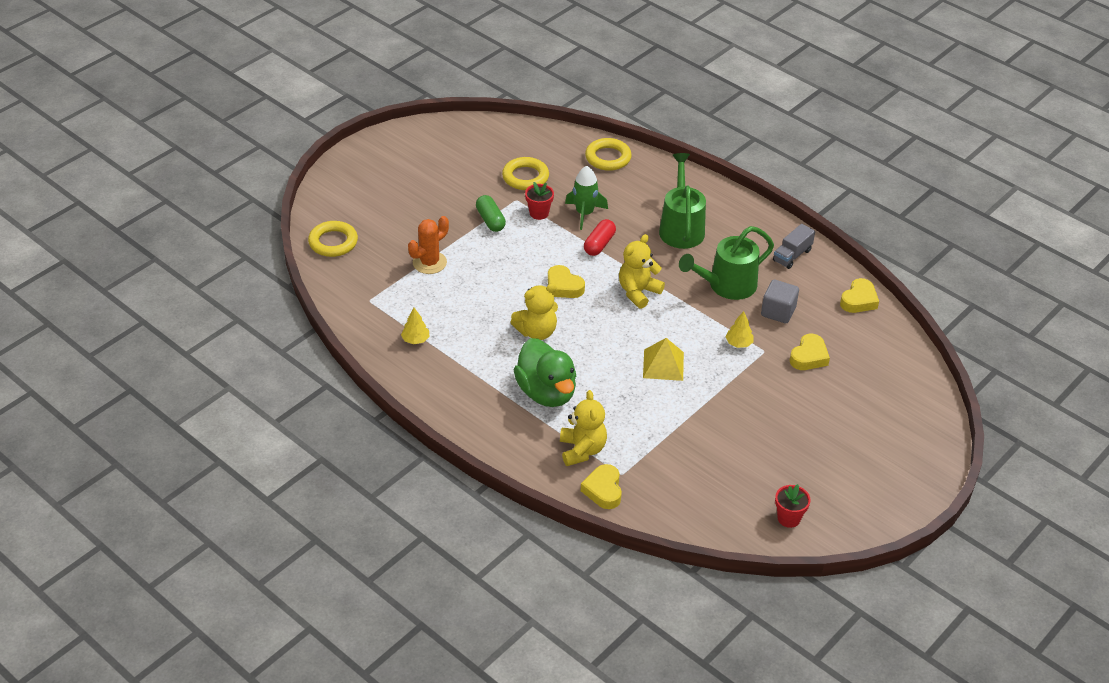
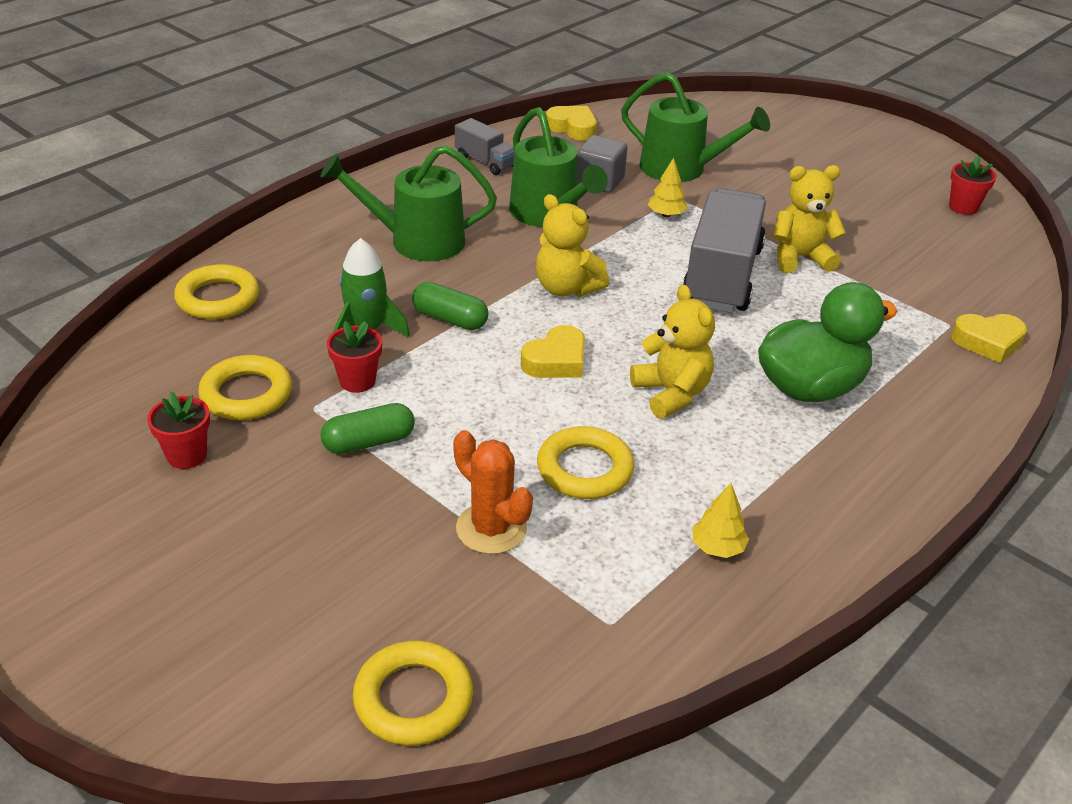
camera: 90 degrees left, 5 degrees down
yellow teddy bear [560,390,607,466] -> yellow teddy bear moved to [773,165,846,273]
red capsule [584,219,616,256] -> green capsule [412,282,488,330]
yellow pyramid [643,338,684,381] -> grey truck [682,188,766,313]
yellow heart [790,334,830,370] -> green watering can [621,72,770,182]
none -> red flower pot [147,392,210,469]
none -> yellow ring [537,426,634,499]

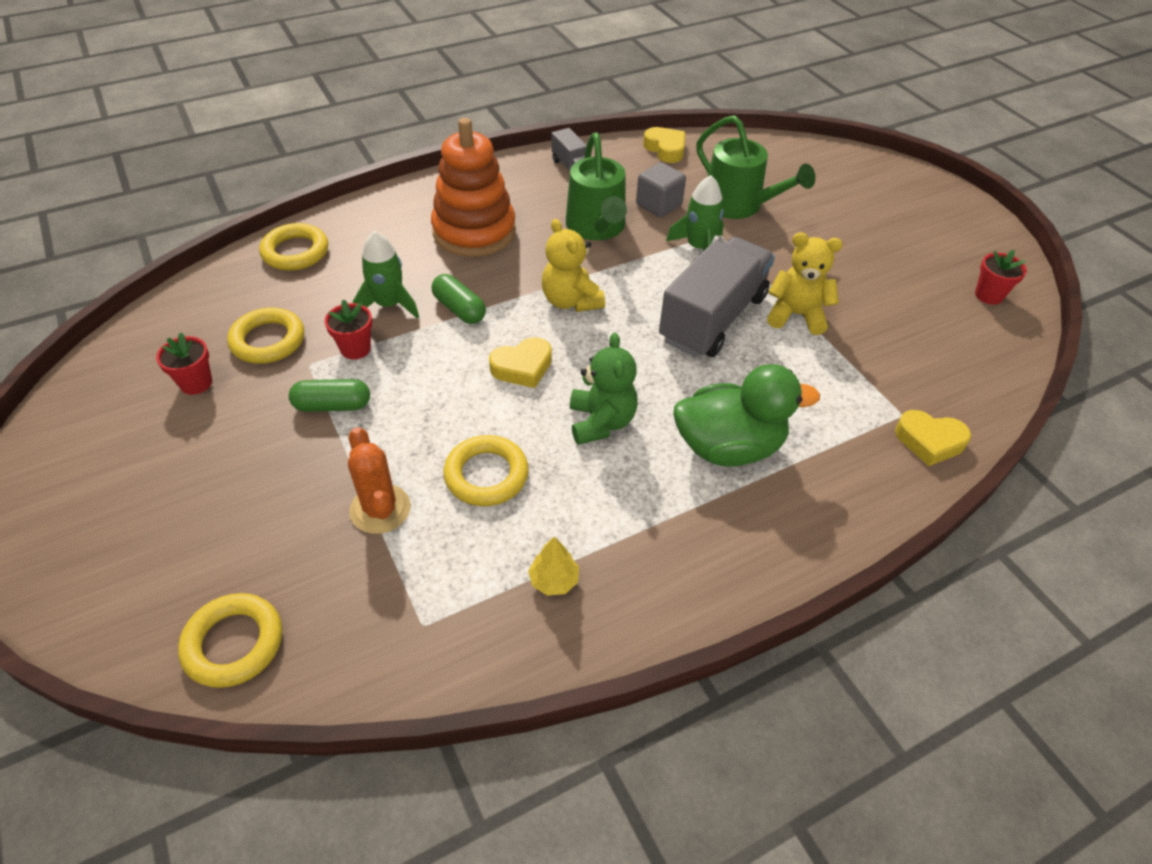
camera: 20 degrees right, 10 degrees up
green watering can [320,145,497,262] -> orange stacking toy [431,118,516,257]
yellow teddy bear [630,284,715,419] -> green teddy bear [570,333,638,445]
yellow tree [648,158,687,217] -> green rocket [666,175,724,251]

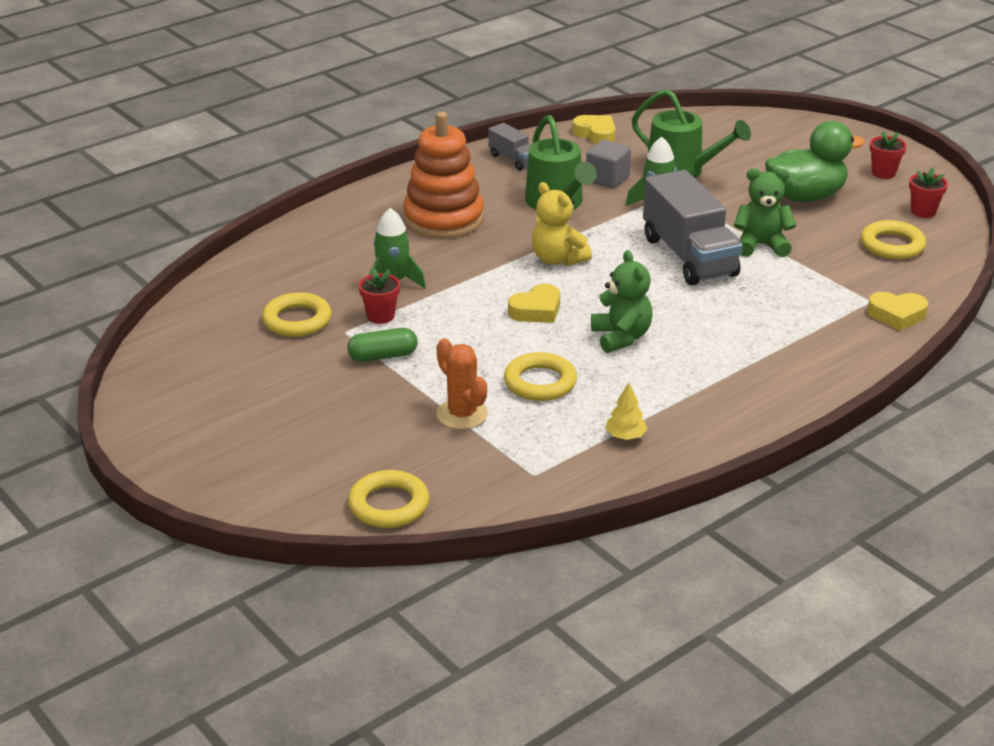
camera: 10 degrees left, 15 degrees down
red flower pot [156,332,212,395] -> red flower pot moved to [870,131,907,179]
yellow ring [259,223,328,271] -> yellow ring moved to [861,220,926,260]
green capsule [431,274,486,324] -> none
grey truck [659,237,775,357] -> grey truck turned 135 degrees clockwise [643,170,743,286]
green duck [673,364,820,467] -> green duck moved to [765,121,865,202]
yellow teddy bear [767,232,843,335] -> green teddy bear [734,168,796,257]

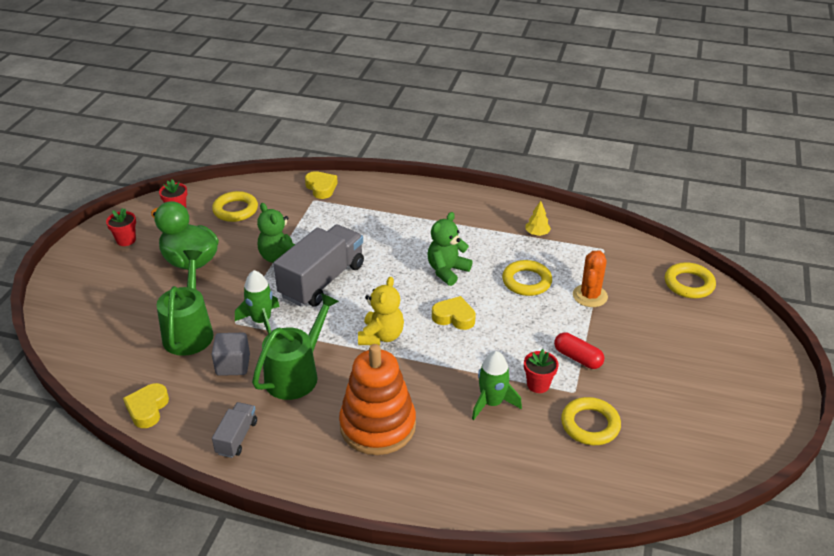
camera: 125 degrees left, 5 degrees up
green capsule [347,328,418,362] -> red capsule [554,332,605,369]

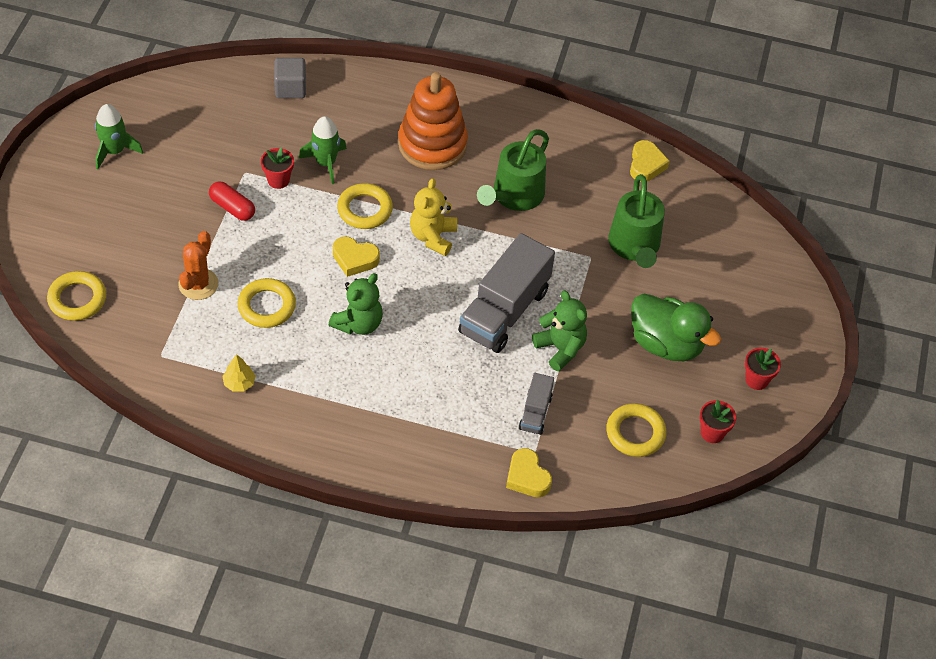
camera: 175 degrees right, 15 degrees up
grey cube [212,333,250,376] -> grey cube moved to [274,58,306,98]
grey truck [212,402,257,458] -> grey truck moved to [519,373,554,435]
green rocket [235,270,280,334] -> green rocket moved to [95,104,143,170]
yellow ring [561,397,621,445] -> yellow ring moved to [337,183,393,229]

